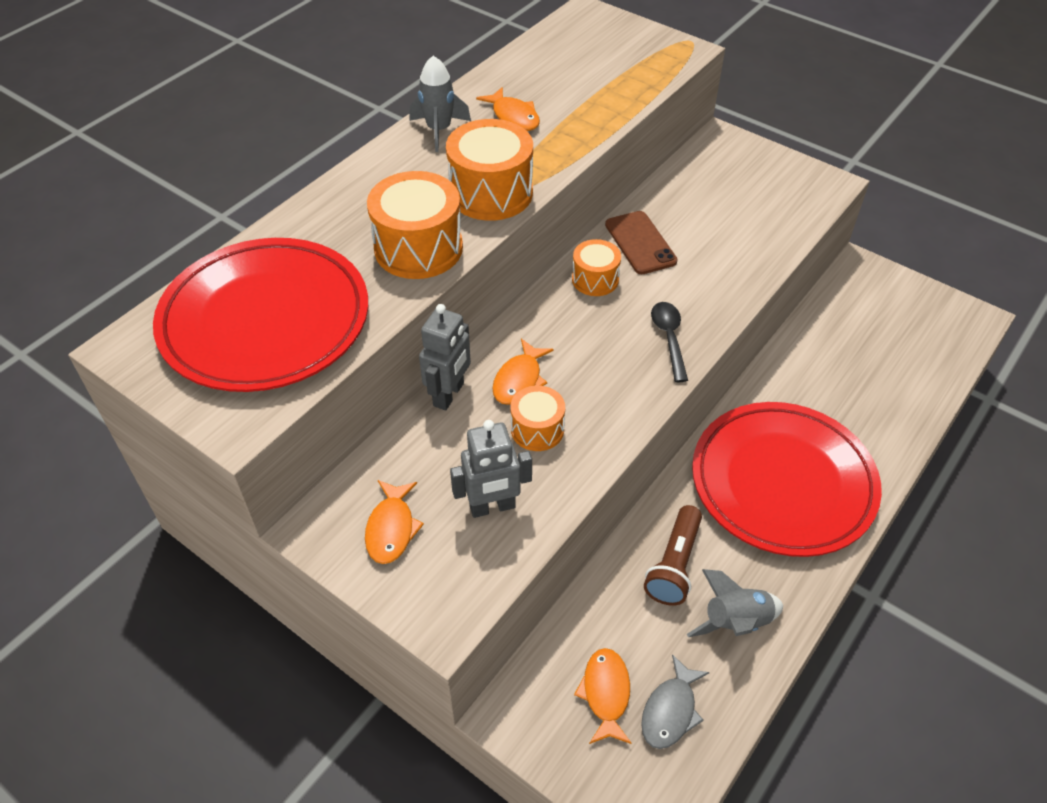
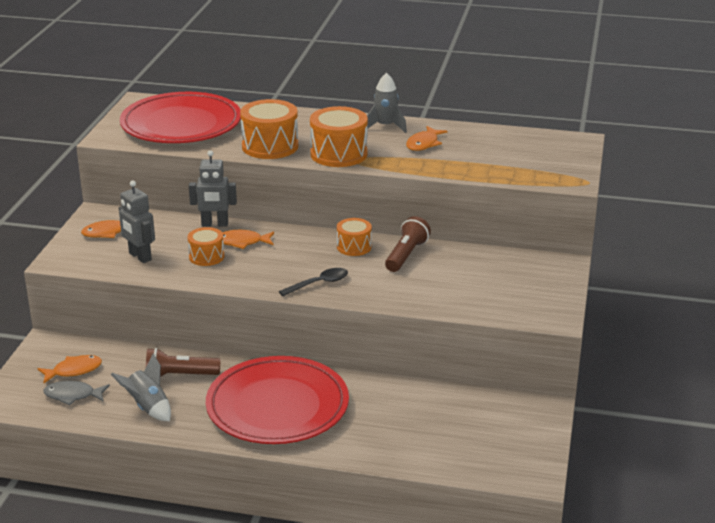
camera: 65 degrees right, 20 degrees down
brown phone [605,211,678,274] -> brown flashlight [385,216,431,272]

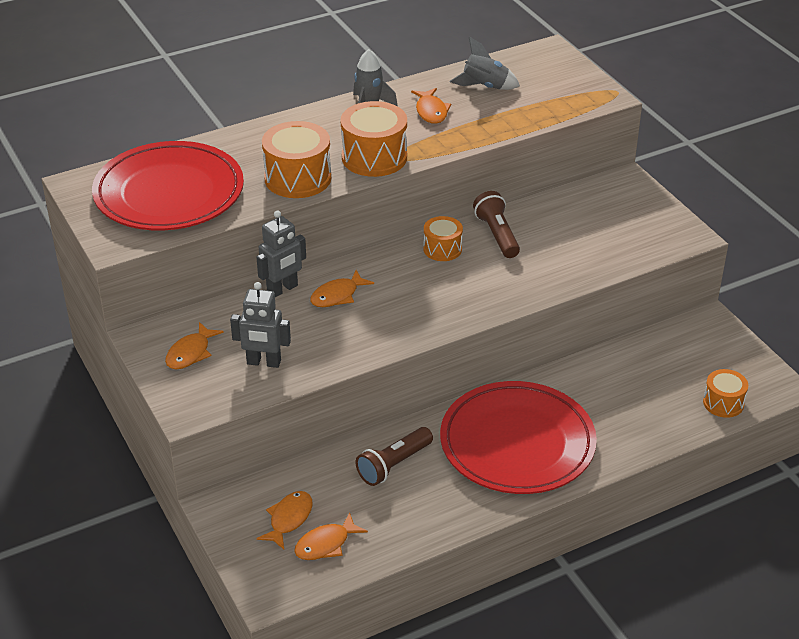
camera: 40 degrees left, 10 degrees up
grey fish [43,381,110,406] -> orange fish [294,512,368,560]
grey rocket [111,353,171,421] -> grey rocket moved to [450,36,520,90]
orange drum [187,227,224,266] -> orange drum moved to [703,369,748,418]
black spoon [279,268,348,296] -> none

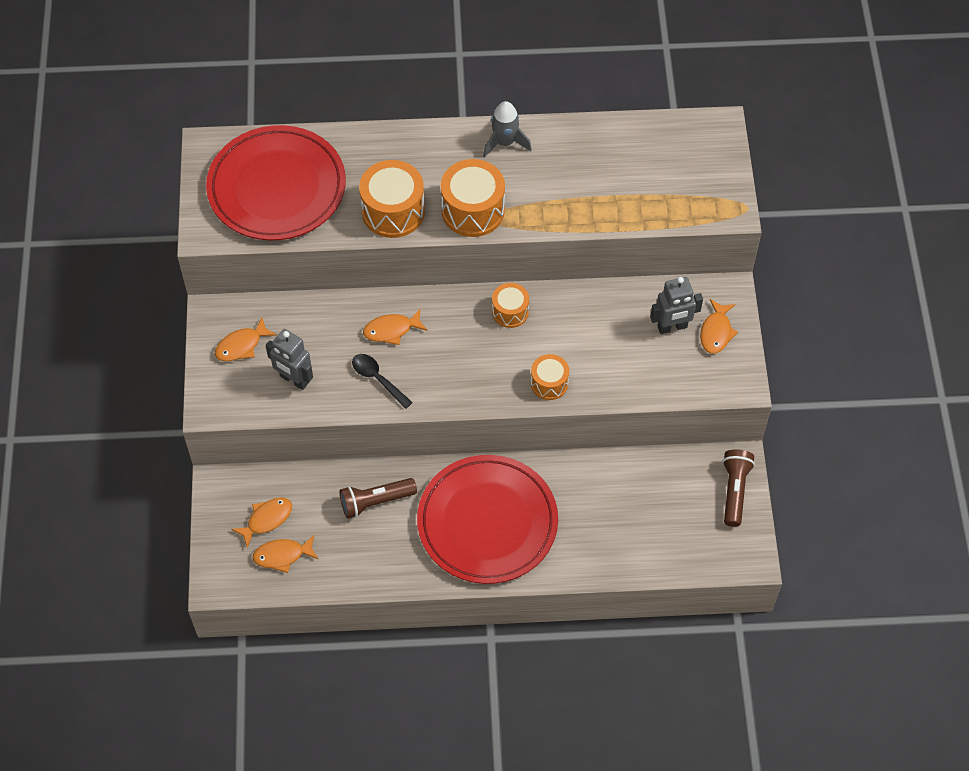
camera: 25 degrees right, 20 degrees up
grey robot [257,210,306,297] -> grey robot moved to [650,277,703,334]
orange fish [411,88,451,124] -> orange fish moved to [700,299,738,354]
grey rocket [450,36,520,90] -> none
brown flashlight [473,191,520,258] -> brown flashlight moved to [722,449,755,527]
orange drum [703,369,748,418] -> orange drum moved to [531,354,569,400]
none -> black spoon [352,354,413,409]

